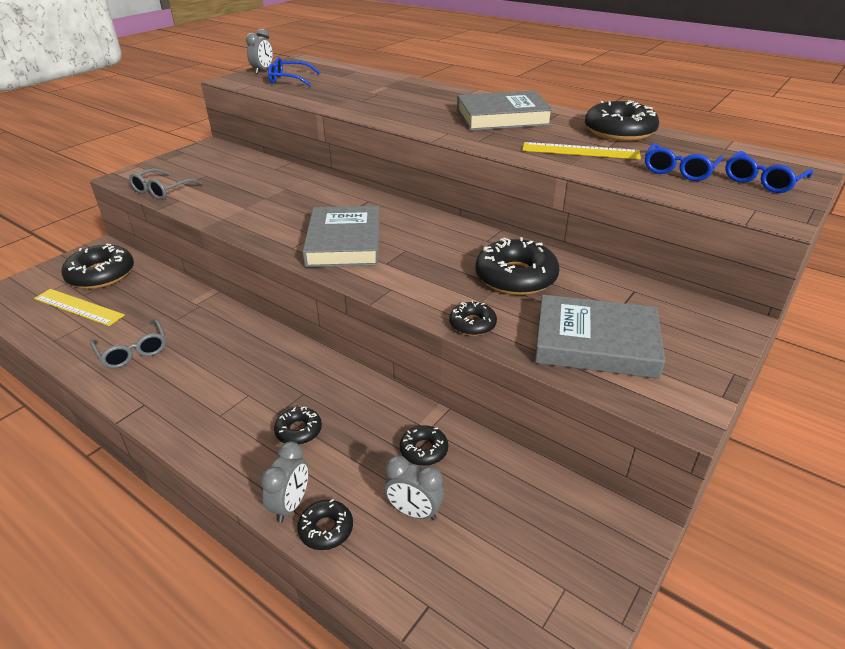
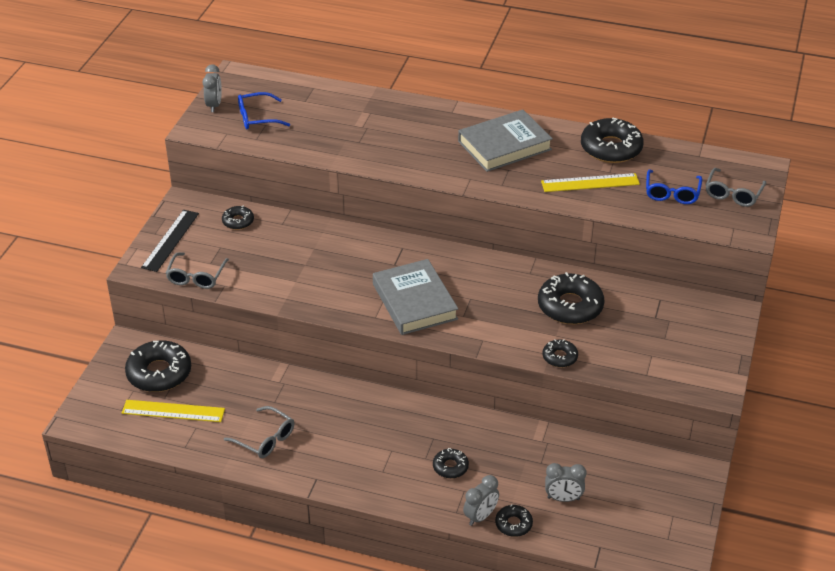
camera: 20 degrees left, 5 degrees up
grey clock [260,441,308,523] -> grey clock turned 45 degrees clockwise [463,475,499,526]
black donut [400,425,448,466] -> black donut moved to [222,205,254,230]
grey book [535,295,665,379] -> none
blue glasses [725,151,813,193] -> grey glasses [706,168,766,207]
none -> black ruler [141,210,199,272]

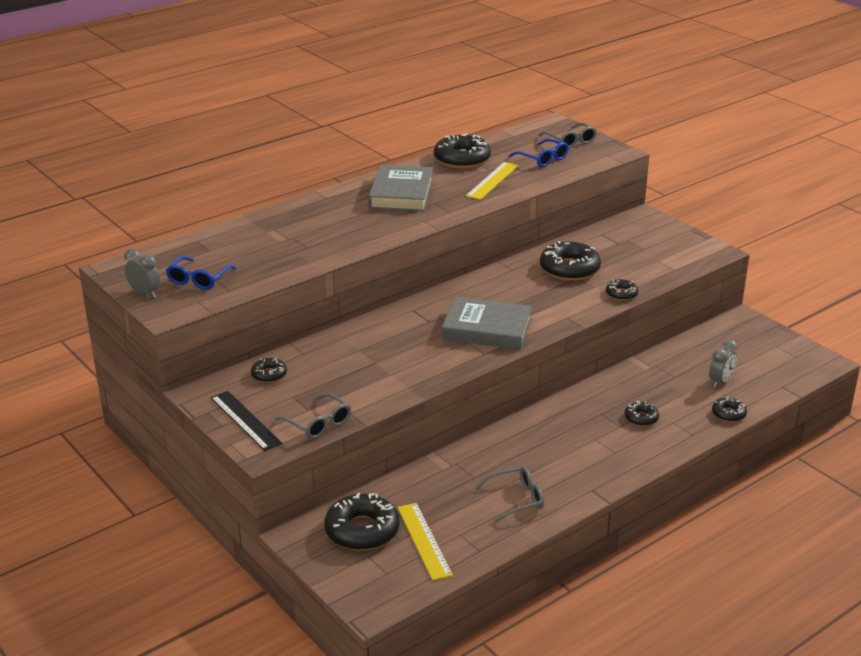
camera: 55 degrees left, 10 degrees down
yellow ruler [122,400,225,422] -> yellow ruler turned 60 degrees counterclockwise [397,503,453,581]
grey clock [463,475,499,526] -> none

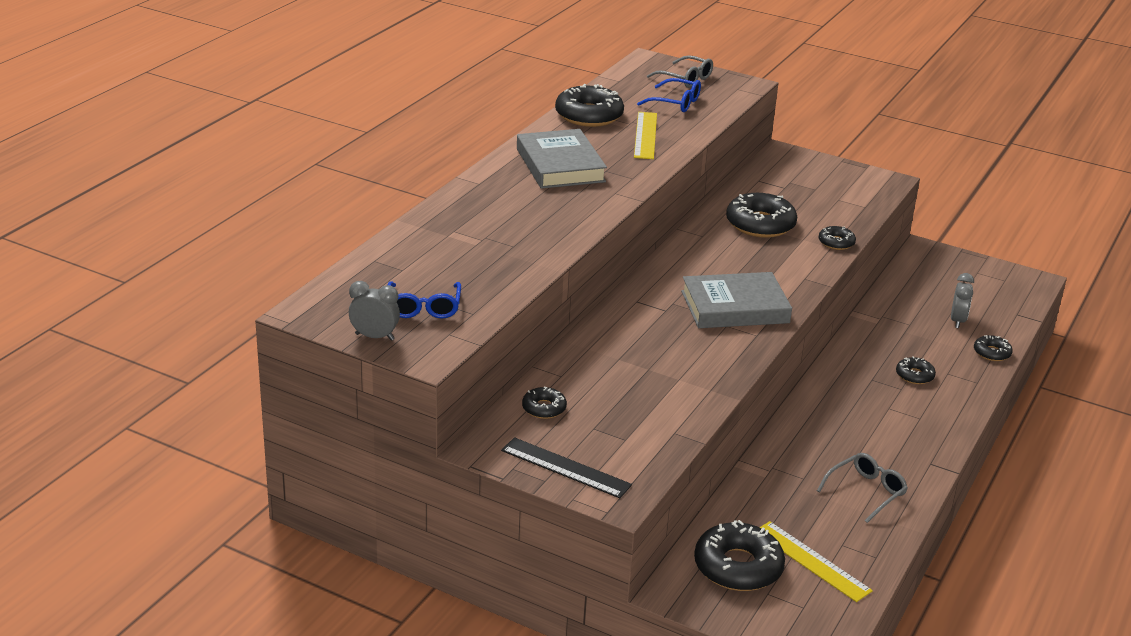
camera: 25 degrees left, 0 degrees up
grey glasses [275,393,351,439] -> none

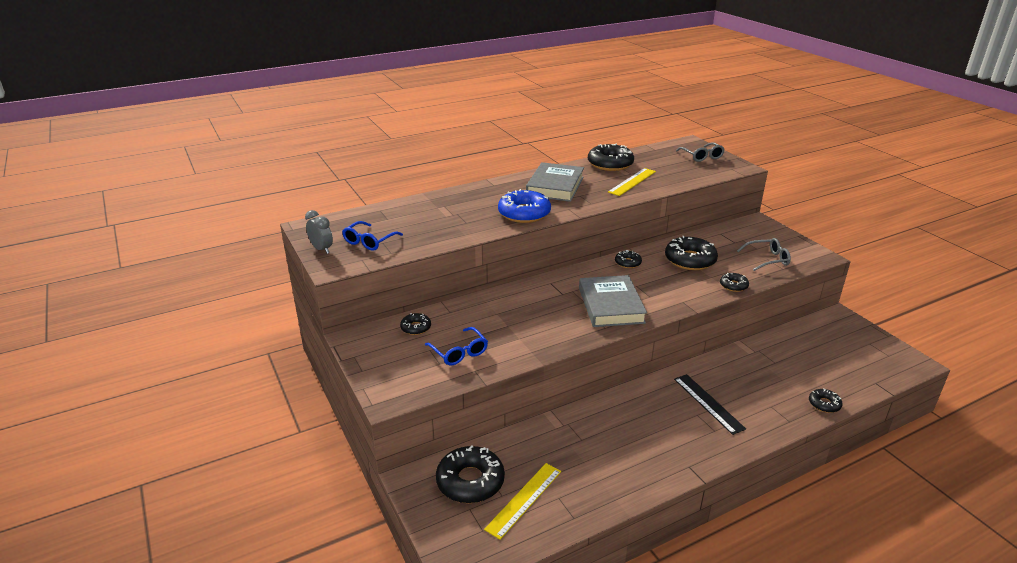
camera: 35 degrees right, 0 degrees up
black ruler [501,437,632,498] -> black ruler moved to [674,374,746,435]
blue glasses [637,78,701,112] -> blue glasses moved to [425,327,488,365]
grey book [681,272,792,328] -> grey book turned 60 degrees clockwise [579,275,647,327]
yellow ruler [760,521,873,602] -> yellow ruler turned 45 degrees clockwise [484,463,561,540]
grey glasses [817,453,908,523] -> grey glasses moved to [737,238,791,271]
black donut [896,356,936,384] -> black donut moved to [615,250,642,268]
grey clock [951,273,974,328] -> none
none -> blue donut [498,189,551,223]

